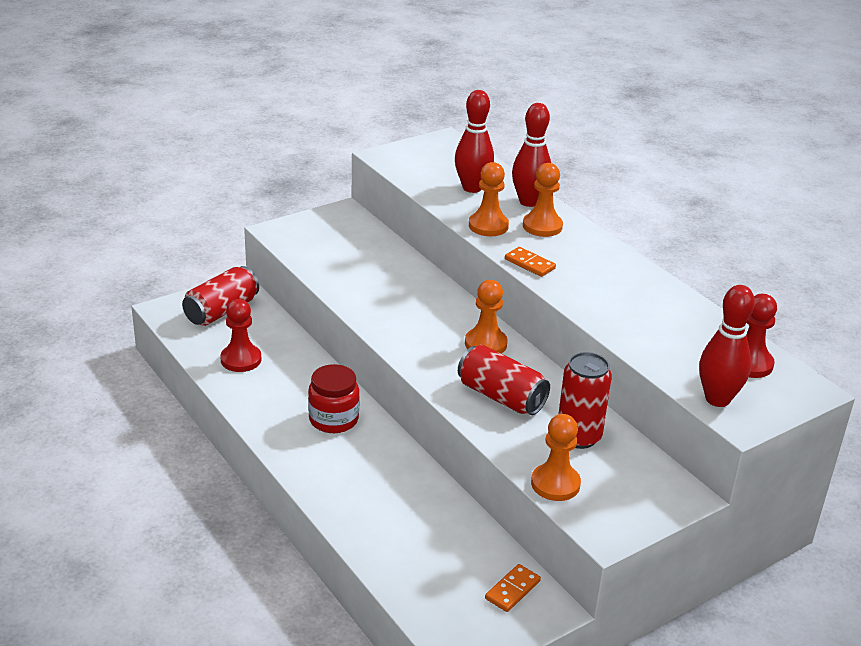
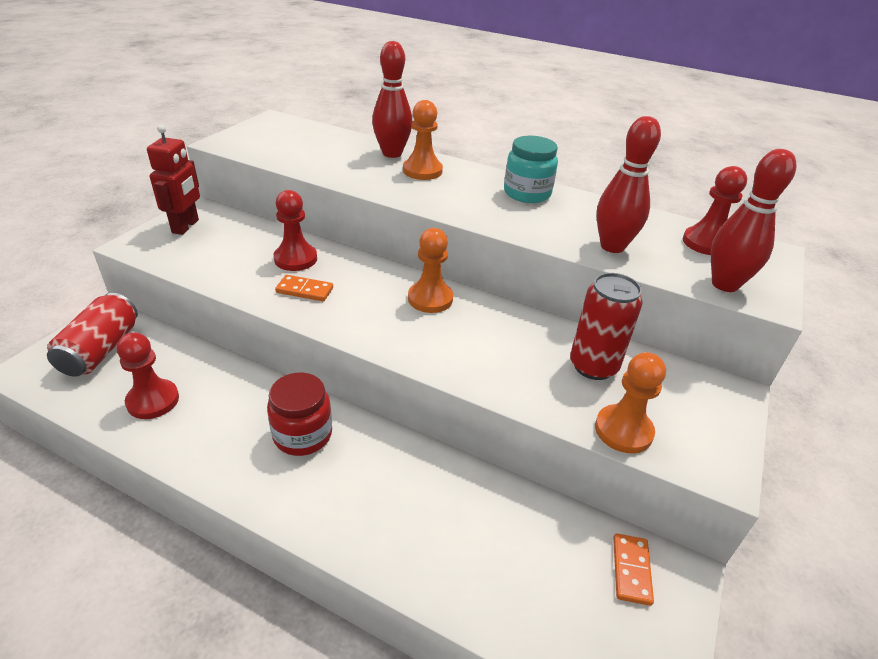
camera: 30 degrees left, 5 degrees up
red bowling pin [455,90,494,193] -> red bowling pin moved to [597,116,661,253]
red can [458,345,550,415] -> none
orange pawn [469,162,509,236] -> none
orange domino [505,247,556,277] -> orange domino moved to [275,275,333,301]
none -> red robot [147,124,200,235]
none -> red pawn [274,190,317,271]
none -> turquoise jar [504,136,558,203]

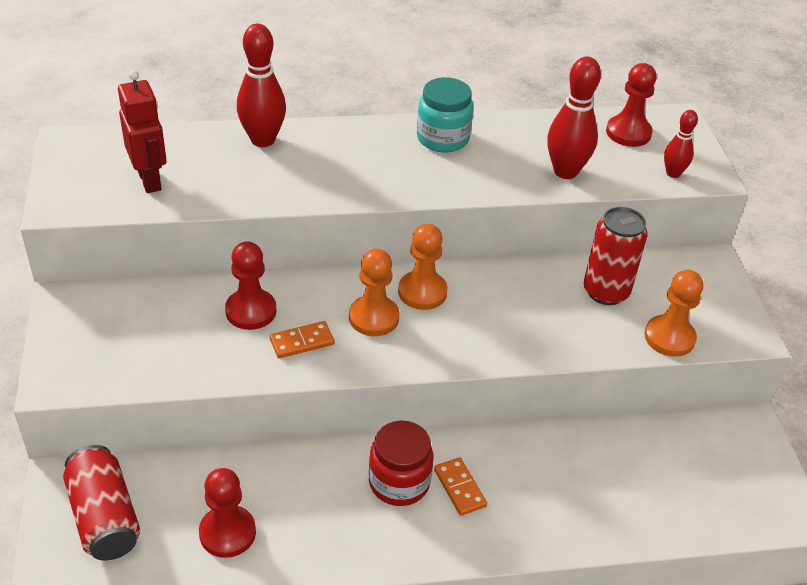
camera: 35 degrees left, 5 degrees up
red robot [147,124,200,235] -> red robot moved to [118,70,167,193]
orange pawn [403,100,443,180] -> orange pawn moved to [349,249,400,336]
orange domino [613,533,654,606] -> orange domino moved to [434,457,487,516]
red bowling pin [711,149,797,292] -> red bowling pin [664,110,698,178], size x0.58

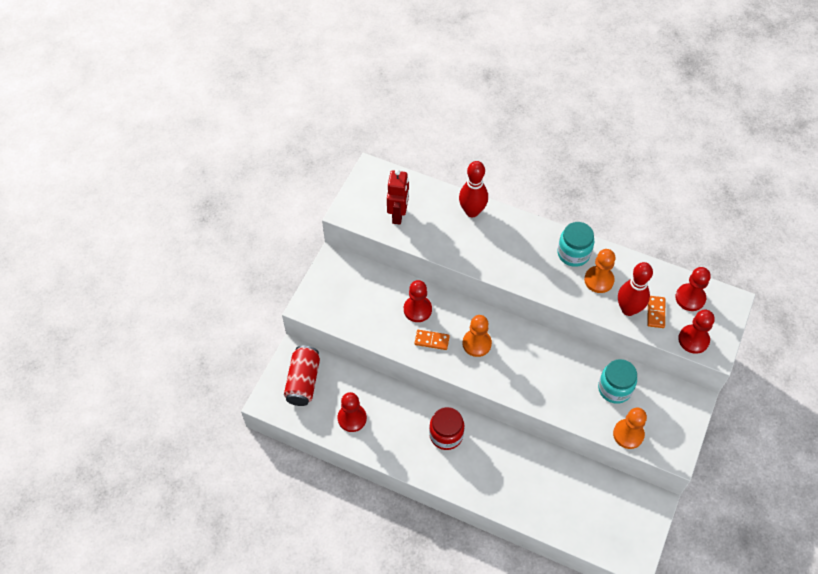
camera: 35 degrees right, 15 degrees up
orange pawn [398,224,448,310] -> orange pawn moved to [584,249,615,293]
orange domino [434,457,487,516] -> orange domino moved to [647,296,665,328]
red can [584,207,648,305] -> turquoise jar [598,359,637,404]
red bowling pin [664,110,698,178] -> red pawn [678,309,715,354]

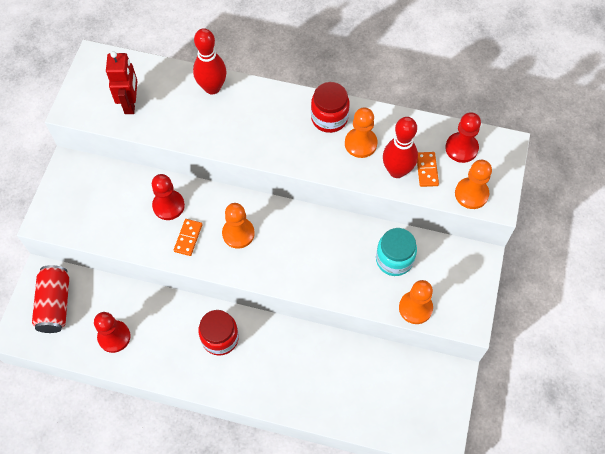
camera: 10 degrees left, 5 degrees up
orange domino [414,330,450,350] -> orange domino turned 75 degrees counterclockwise [174,219,202,256]
turquoise jar [557,222,594,267] -> red jar [311,82,350,133]
red pawn [678,309,715,354] -> orange pawn [455,160,492,209]

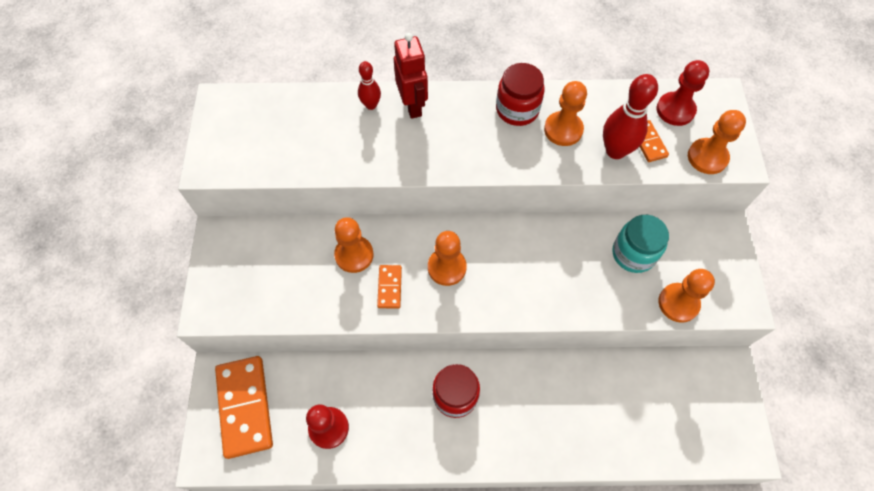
camera: 15 degrees left, 0 degrees up
red can [32,265,69,333] -> orange domino [215,356,273,459]
red robot [106,51,137,114] -> red robot moved to [394,33,428,119]
red pawn [152,174,185,220] -> orange pawn [334,217,374,273]
red bowling pin [193,28,227,94] -> red bowling pin [358,61,381,110], size x0.58

